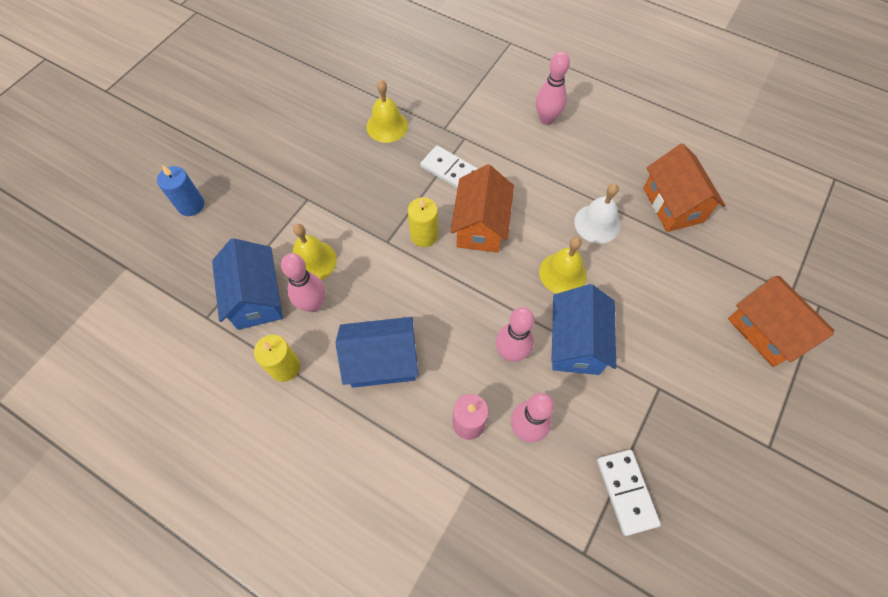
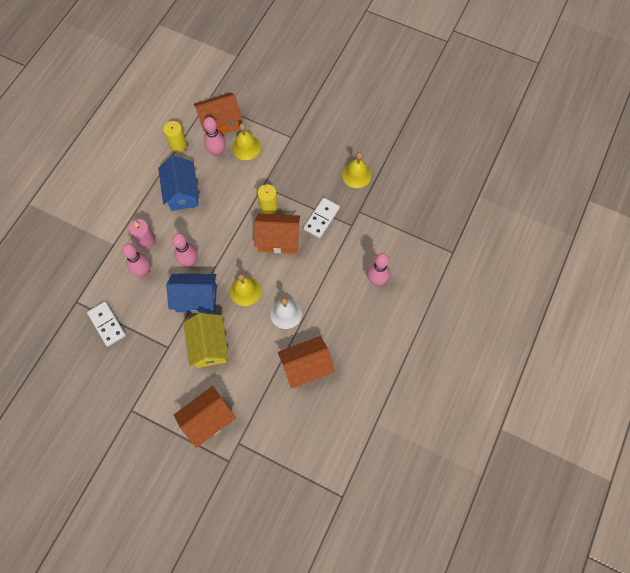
camera: 85 degrees right, 5 degrees up
blue candle [157,165,204,216] -> none
blue house [212,238,283,330] -> orange house [194,92,242,134]
white domino [597,450,661,536] -> white domino turned 75 degrees clockwise [87,302,126,347]
none -> yellow house [184,313,229,368]

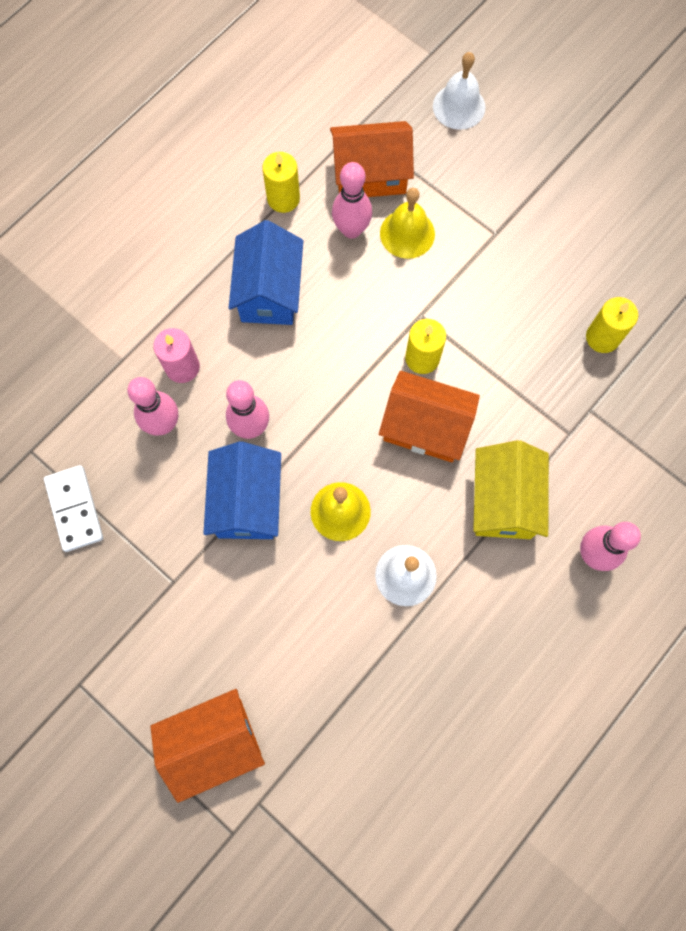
camera: 15 degrees right, 5 degrees up
blue house [166,273,217,313] -> blue house turned 75 degrees clockwise [203,442,281,539]
yellow house [184,313,229,368] -> yellow house moved to [473,440,549,539]
orange house [278,336,335,389] -> none
white domino [303,198,340,238] -> none
yellow bell [342,152,371,188] -> yellow candle [586,297,638,353]
none -> white bell [433,52,485,130]

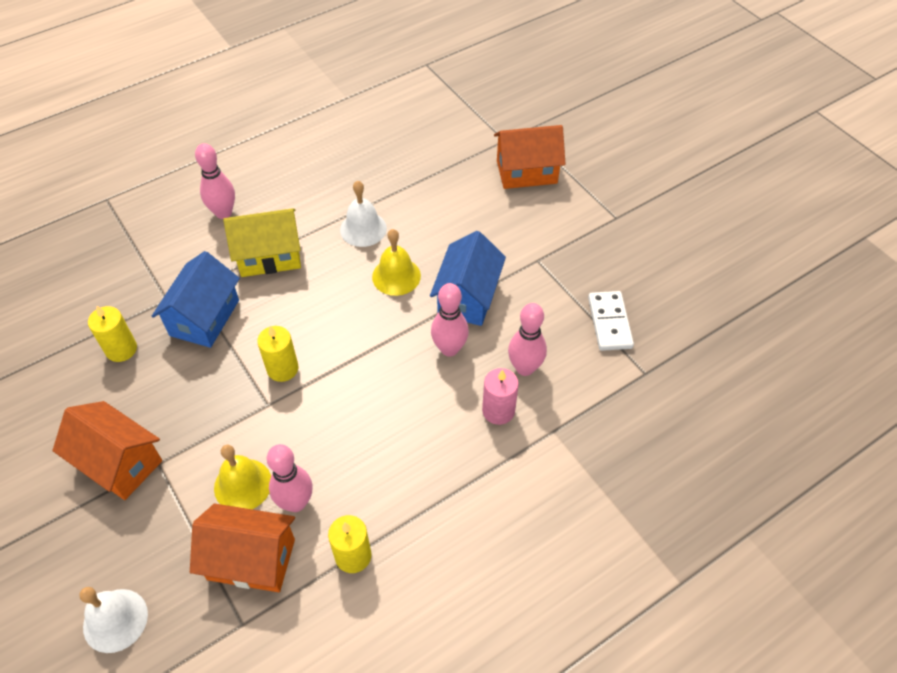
camera: 165 degrees left, 20 degrees down
blue house [229,220,303,325] -> blue house moved to [152,251,240,348]
orange house [379,371,480,462] -> orange house moved to [52,401,162,500]
yellow house [473,440,549,539] -> yellow house turned 60 degrees clockwise [223,208,301,277]

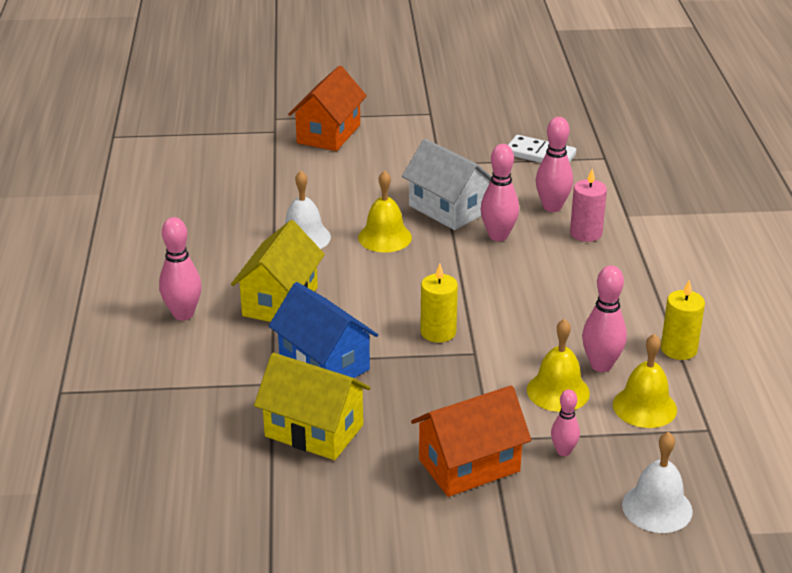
camera: 60 degrees left, 20 degrees down
yellow candle [88,306,137,362] -> yellow house [254,353,371,460]
orange house [190,504,295,592] -> yellow bell [613,334,677,428]
blue house [430,231,506,326] -> white house [402,139,492,230]
none -> pink bowling pin [551,389,580,456]

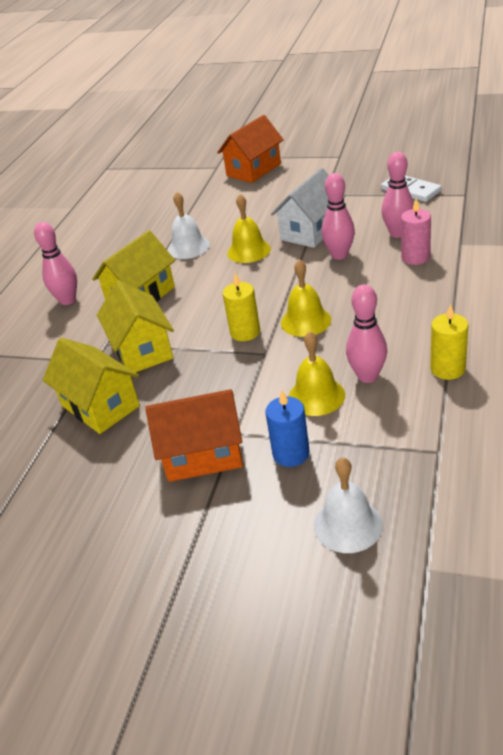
camera: 25 degrees right, 5 degrees up
blue house [269,282,378,378] -> yellow house [97,280,174,373]
white house [402,139,492,230] -> white house turned 60 degrees clockwise [271,168,346,248]
pink bowling pin [551,389,580,456] -> blue candle [265,390,309,467]
yellow bell [613,334,677,428] -> yellow bell moved to [281,259,331,337]

